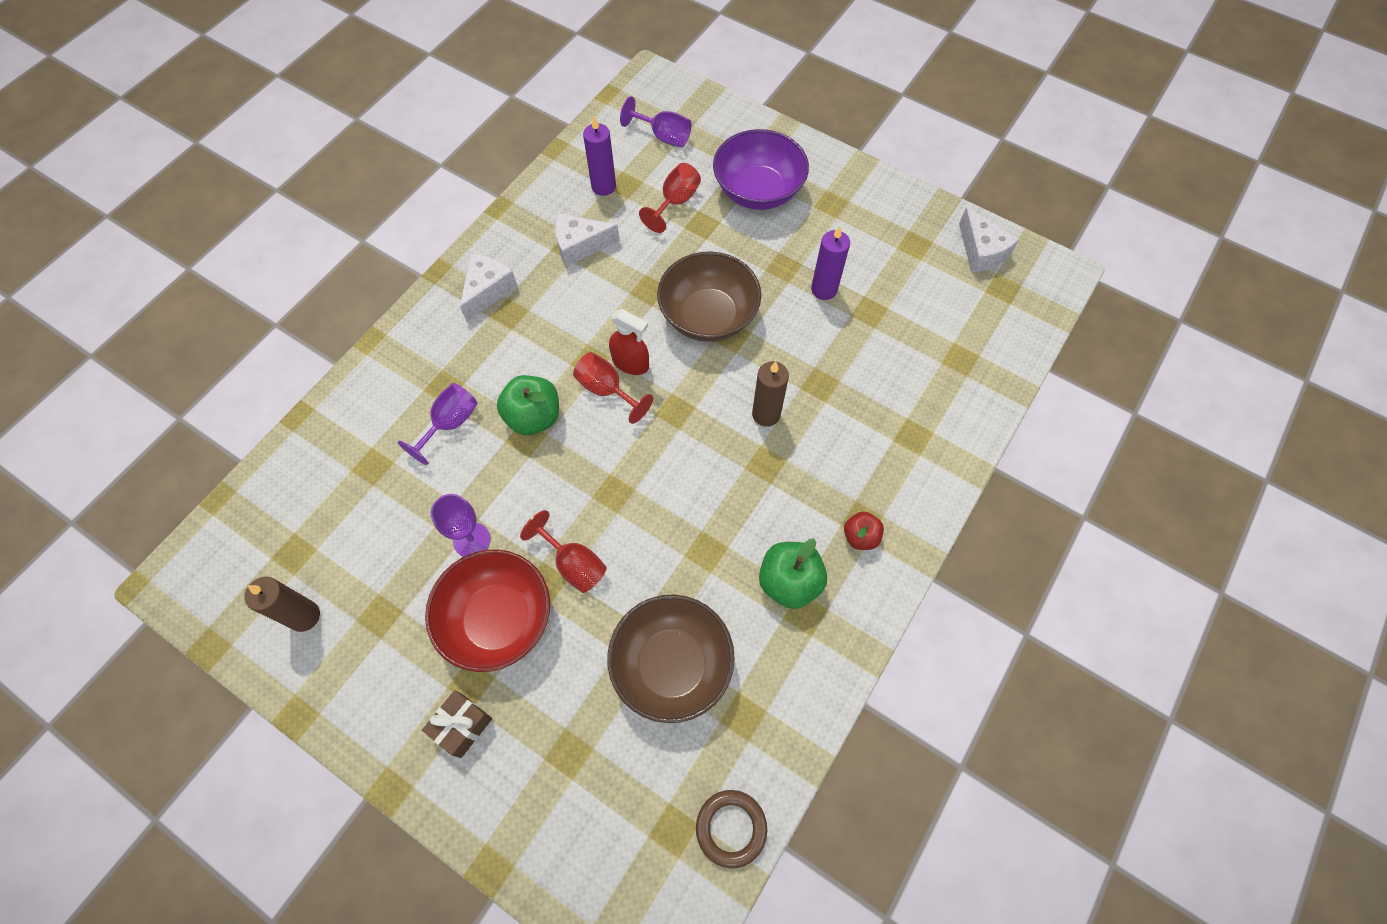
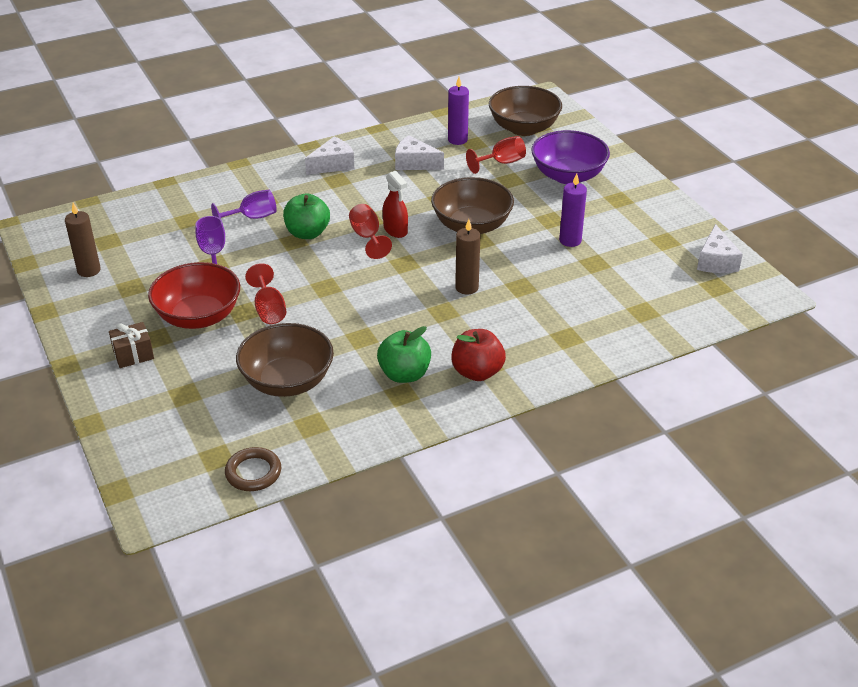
camera: 30 degrees right, 25 degrees down
purple goblet [620,96,692,147] -> brown bowl [489,86,562,136]
red apple [844,512,884,550] -> red apple [451,329,506,381], size x1.66

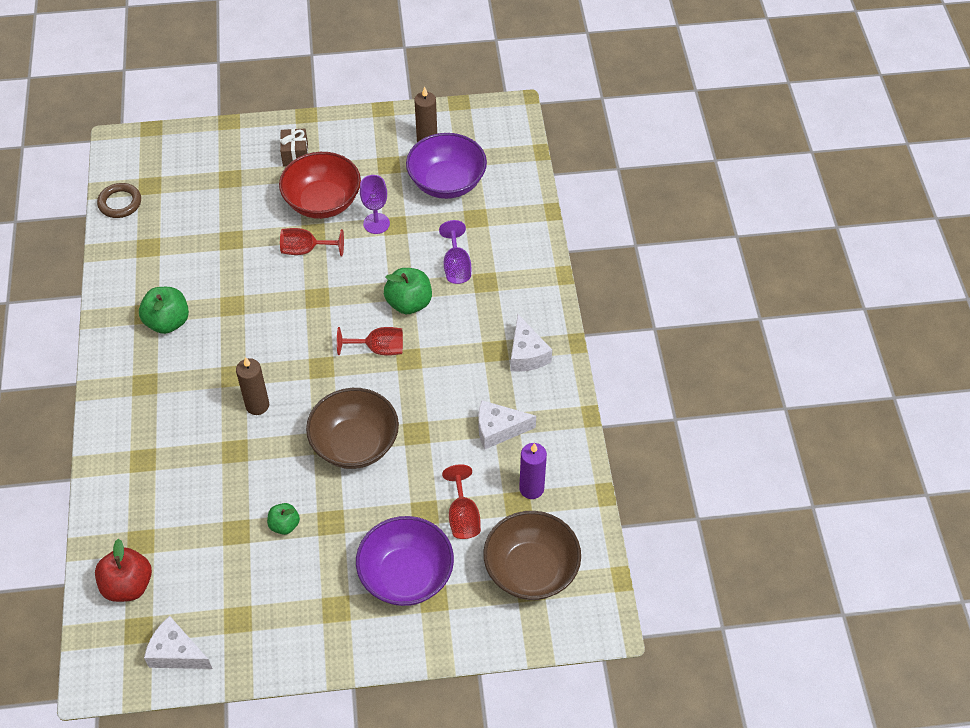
camera: 110 degrees right, 15 degrees up
brown bowl [236,323,334,397] -> none
red spray bottle [383,171,408,238] -> none
white cheese [395,135,444,170] -> white cheese turned 135 degrees counterclockwise [478,400,536,450]
red apple [451,329,506,381] -> red apple moved to [95,539,152,602]
purple candle [559,174,587,247] -> green apple [267,503,300,535]
none -> purple bowl [406,133,487,199]

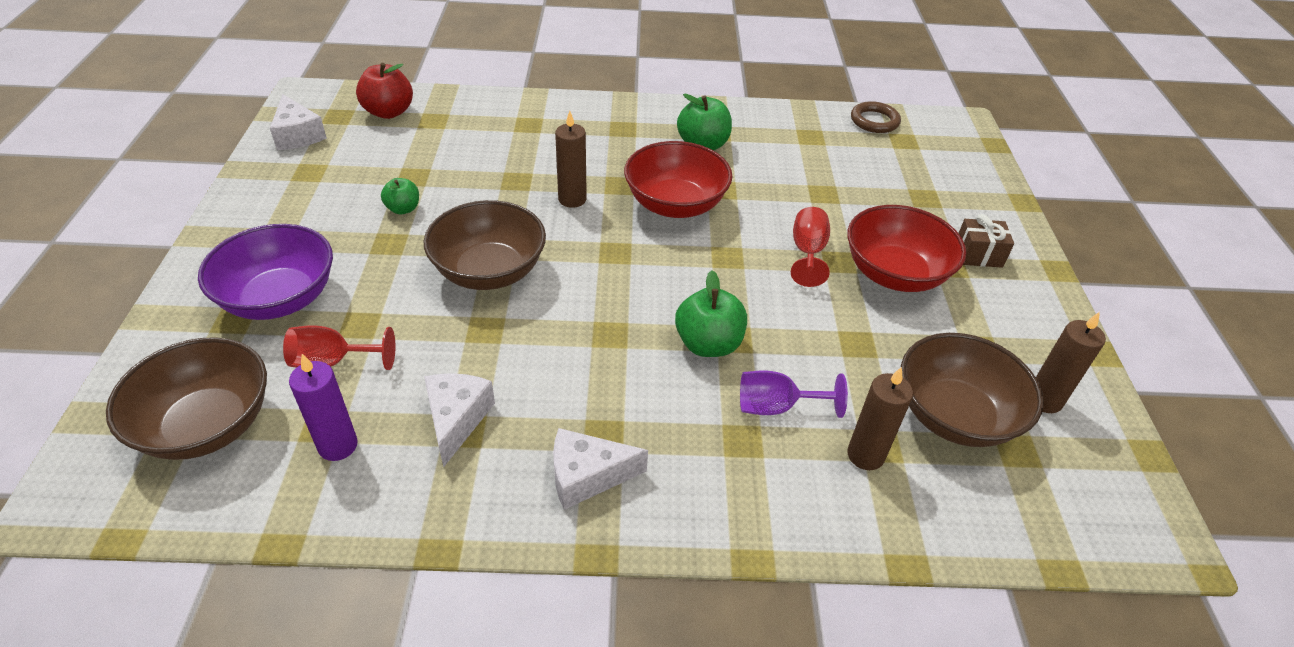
camera: 95 degrees right, 10 degrees down
white cheese [144,616,212,669] -> white cheese turned 120 degrees clockwise [270,94,327,150]
red goblet [337,327,403,356] -> none
purple goblet [360,175,390,234] -> none
purple bowl [406,133,487,199] -> brown bowl [901,333,1044,447]
none -> red bowl [624,141,732,218]
none -> brown candle [847,367,913,470]

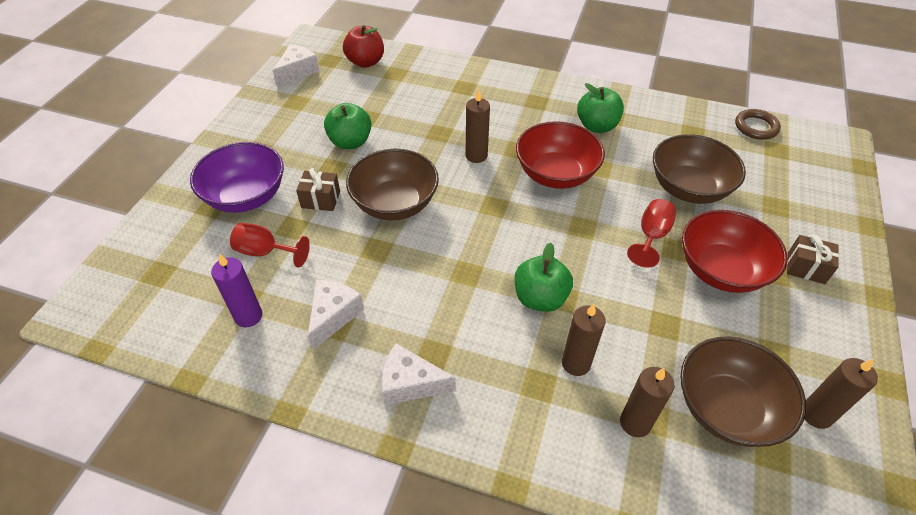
camera: 20 degrees right, 5 degrees up
brown bowl [106,337,267,460] -> brown bowl moved to [653,134,746,204]
white cheese [270,94,327,150] -> white cheese turned 135 degrees counterclockwise [273,44,320,87]
green apple [381,178,419,214] -> green apple [324,103,371,149], size x1.66
purple goblet [740,370,848,418] -> brown candle [562,304,606,376]
none -> brown gift [296,168,340,211]

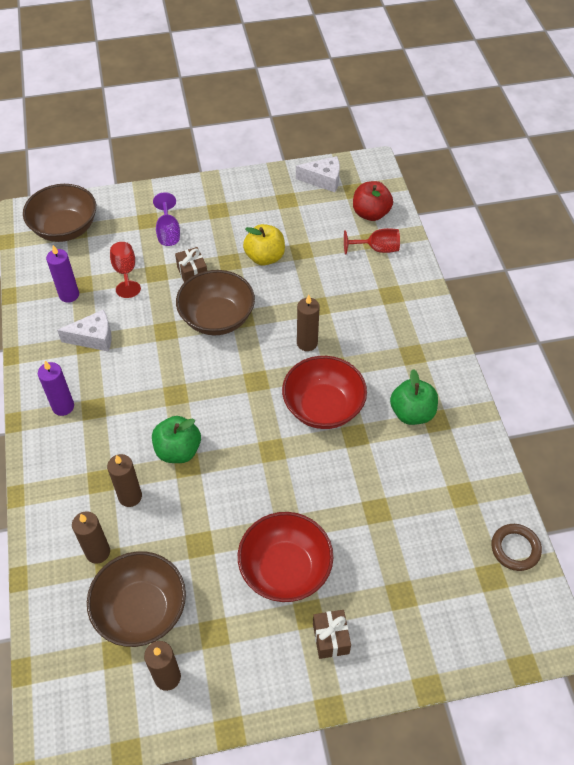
camera: 60 degrees right, 5 degrees up
purple bowl [190,142,284,213] -> purple goblet [153,192,180,246]
green apple [324,103,371,149] -> yellow apple [243,224,285,265]
white cheese [381,343,456,405] -> purple candle [38,361,74,416]
red goblet [627,199,676,268] -> red goblet moved to [344,228,400,254]
brown bowl [653,134,746,204] -> brown bowl moved to [23,184,96,242]

